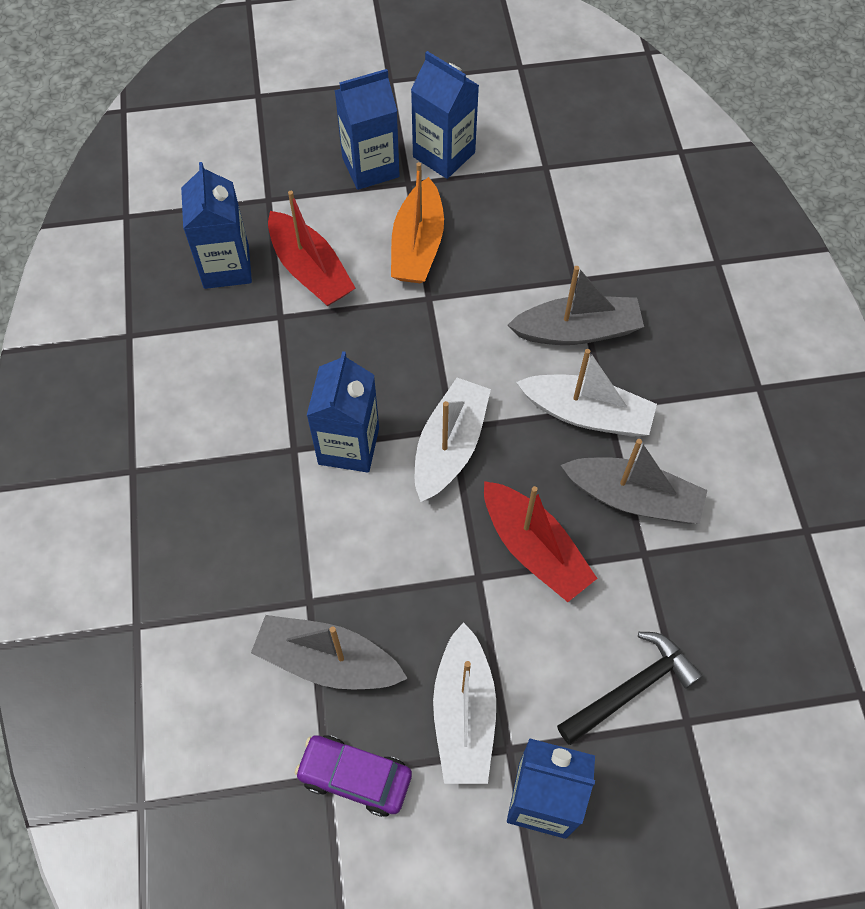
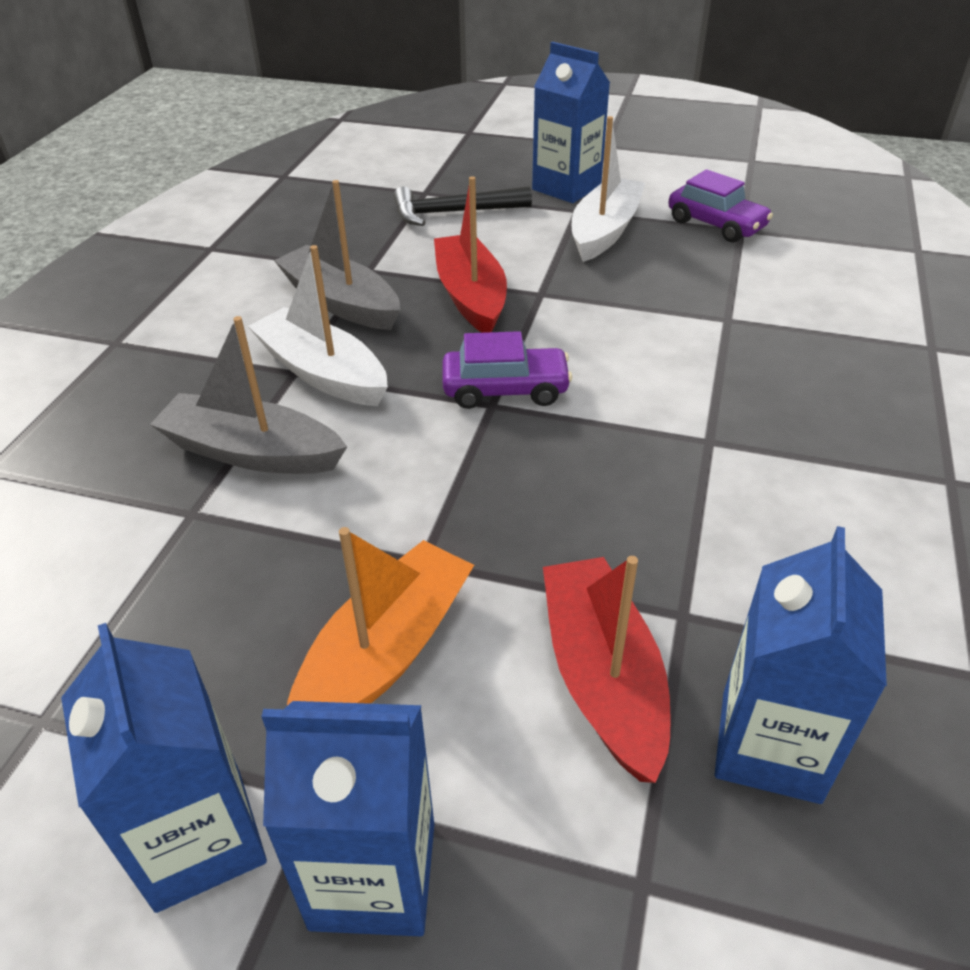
camera: 155 degrees left, 20 degrees down
grey boat [251,615,408,690] -> none
blue carton [306,351,379,473] -> none
white boat [415,378,491,502] -> purple car [442,331,572,409]

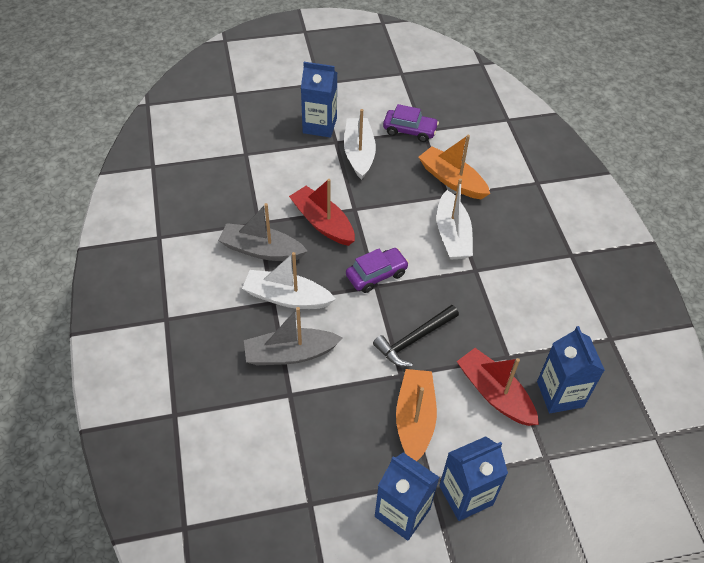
camera: 30 degrees left, 10 degrees up
black hammer [393,186,532,226] -> black hammer moved to [373,305,459,367]
none -> orange boat [418,135,490,199]
none -> white boat [437,178,473,259]

